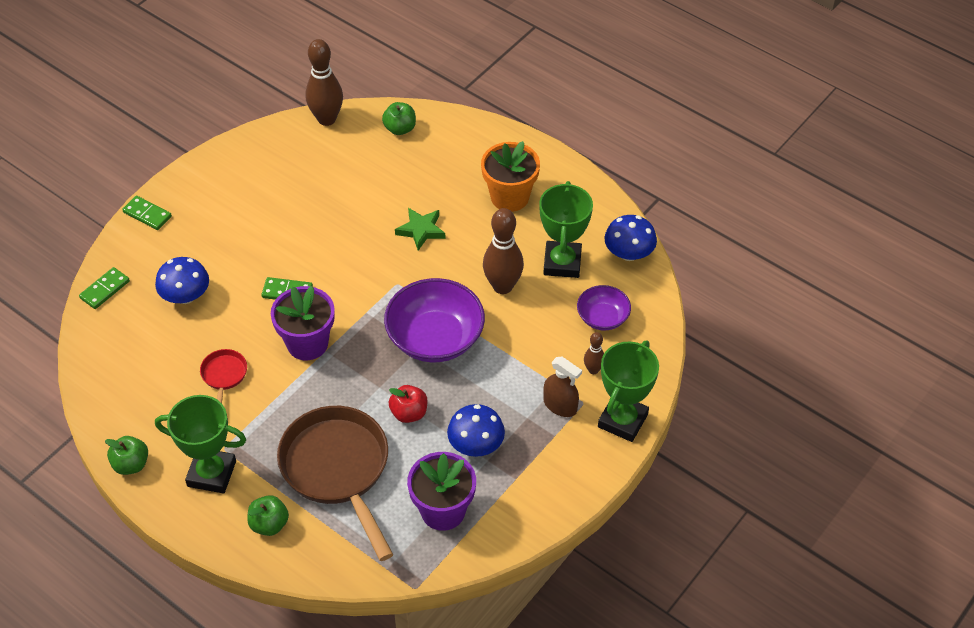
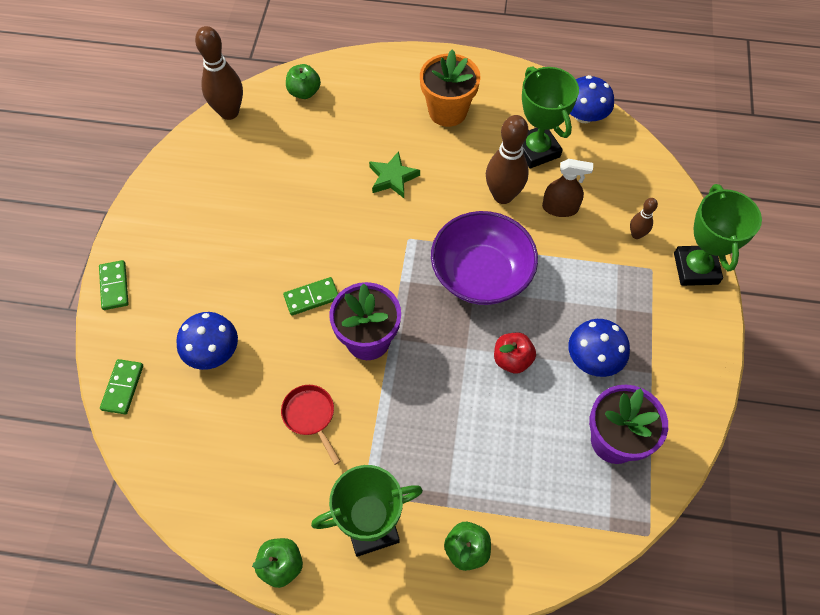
camera: 30 degrees left, 10 degrees up
green domino [122,196,172,230] -> green domino turned 75 degrees clockwise [99,260,129,310]
brown pan [277,406,393,561] -> none
brown spray bottle [543,357,582,417] -> brown spray bottle moved to [542,159,593,217]
purple bowl [577,285,631,331] -> none

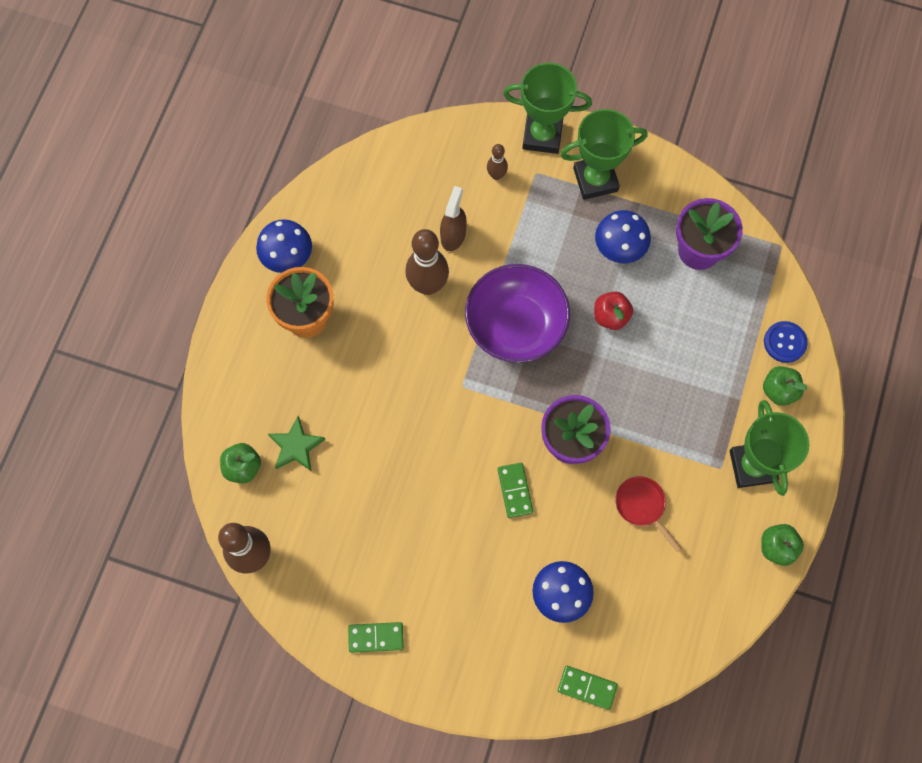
camera: 80 degrees left, 10 degrees up
green domino [99,260,129,310] -> green domino moved to [348,622,404,653]
red pan [281,385,341,465] -> red pan turned 75 degrees clockwise [615,476,682,552]
green star [369,151,420,198] -> green star moved to [268,416,326,471]
green trophy [522,66,579,168] -> green trophy moved to [560,109,648,200]
blue mushroom [570,75,614,123] -> blue mushroom moved to [256,219,312,273]
none -> blue button [764,321,807,363]

